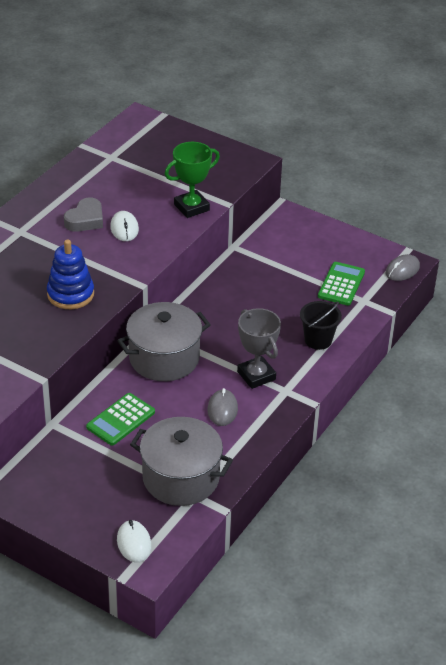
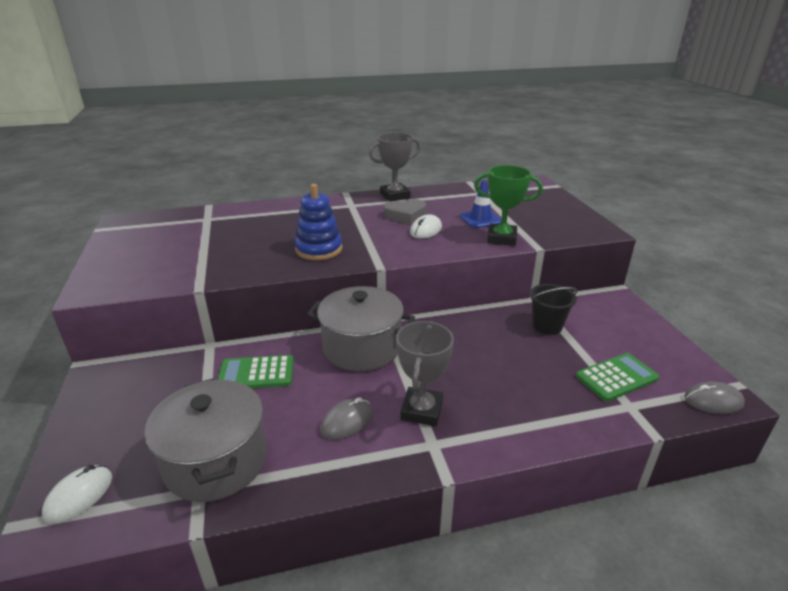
camera: 45 degrees right, 10 degrees down
black bucket [300,301,342,350] -> black bucket moved to [530,284,577,335]
none -> grey trophy [369,133,421,201]
none -> blue traffic cone [460,180,501,228]

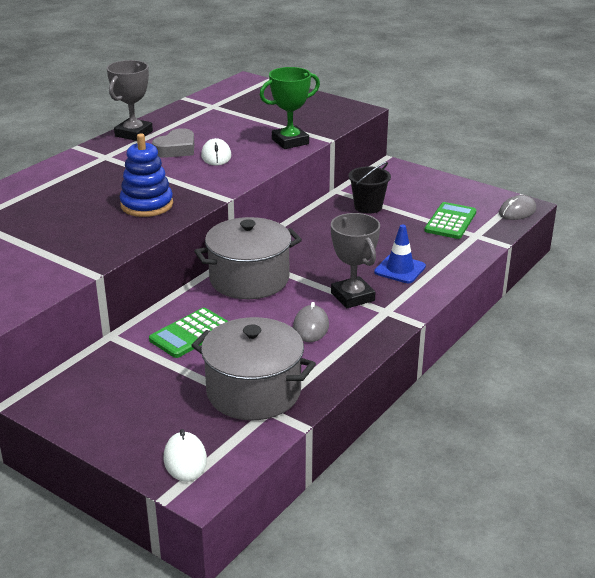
camera: 40 degrees left, 0 degrees up
blue traffic cone [460,180,501,228] -> blue traffic cone moved to [374,224,426,283]

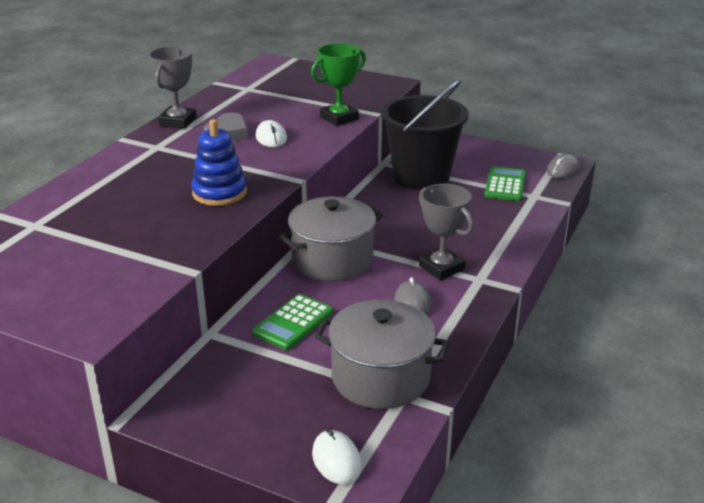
camera: 10 degrees left, 0 degrees up
black bucket [348,162,391,214] -> black bucket [381,80,469,190], size x2.05
blue traffic cone [374,224,426,283] -> none

